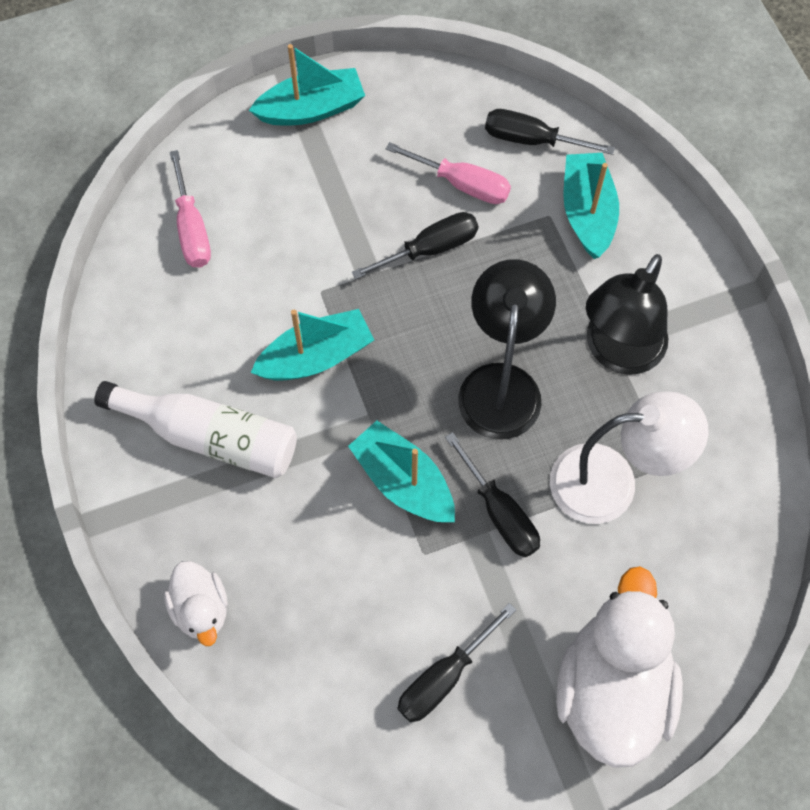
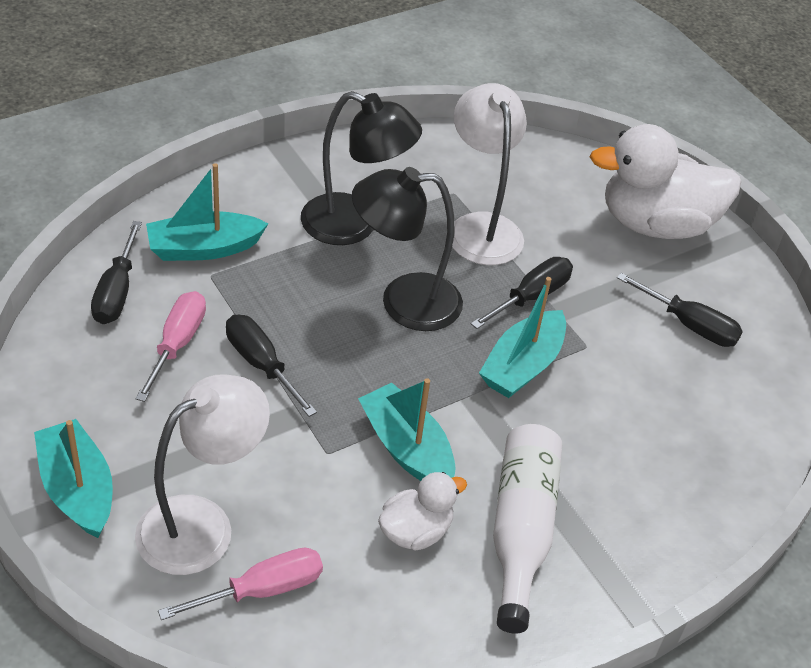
camera: 105 degrees left, 20 degrees down
white duck [164,561,228,646] -> white duck moved to [378,472,467,551]
none -> white lamp [135,374,270,575]

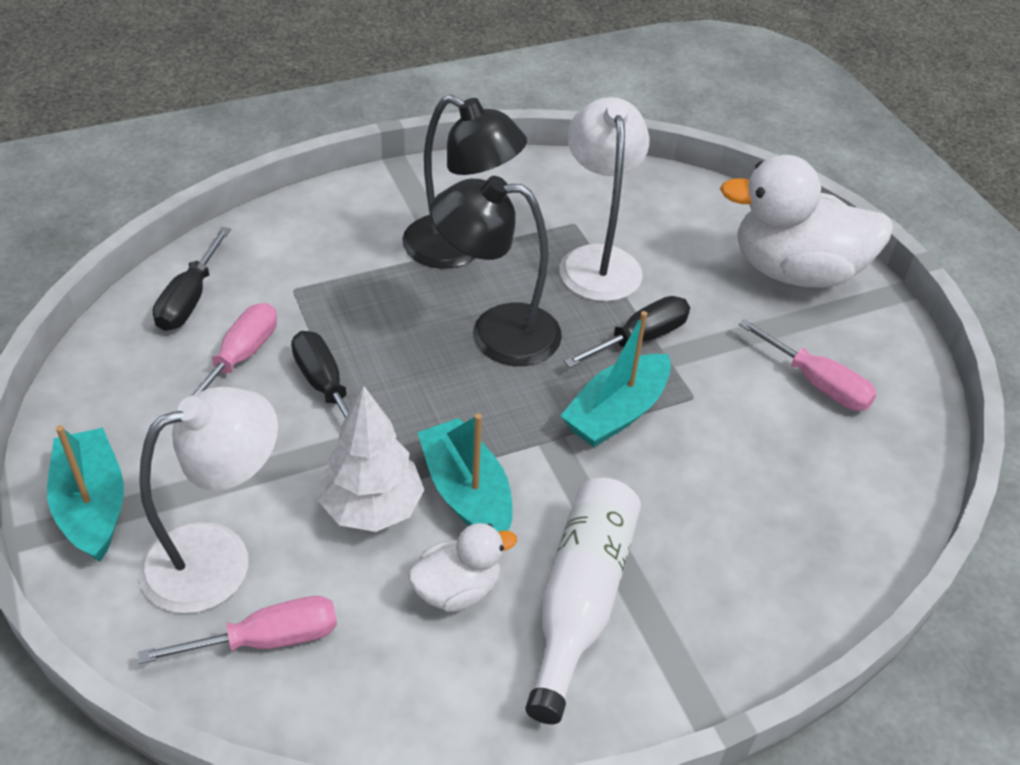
camera: 10 degrees right, 0 degrees up
turquoise boat [146,163,268,261] -> none
black screwdriver [617,273,743,347] -> pink screwdriver [739,319,877,411]
none -> white tree [318,386,424,532]

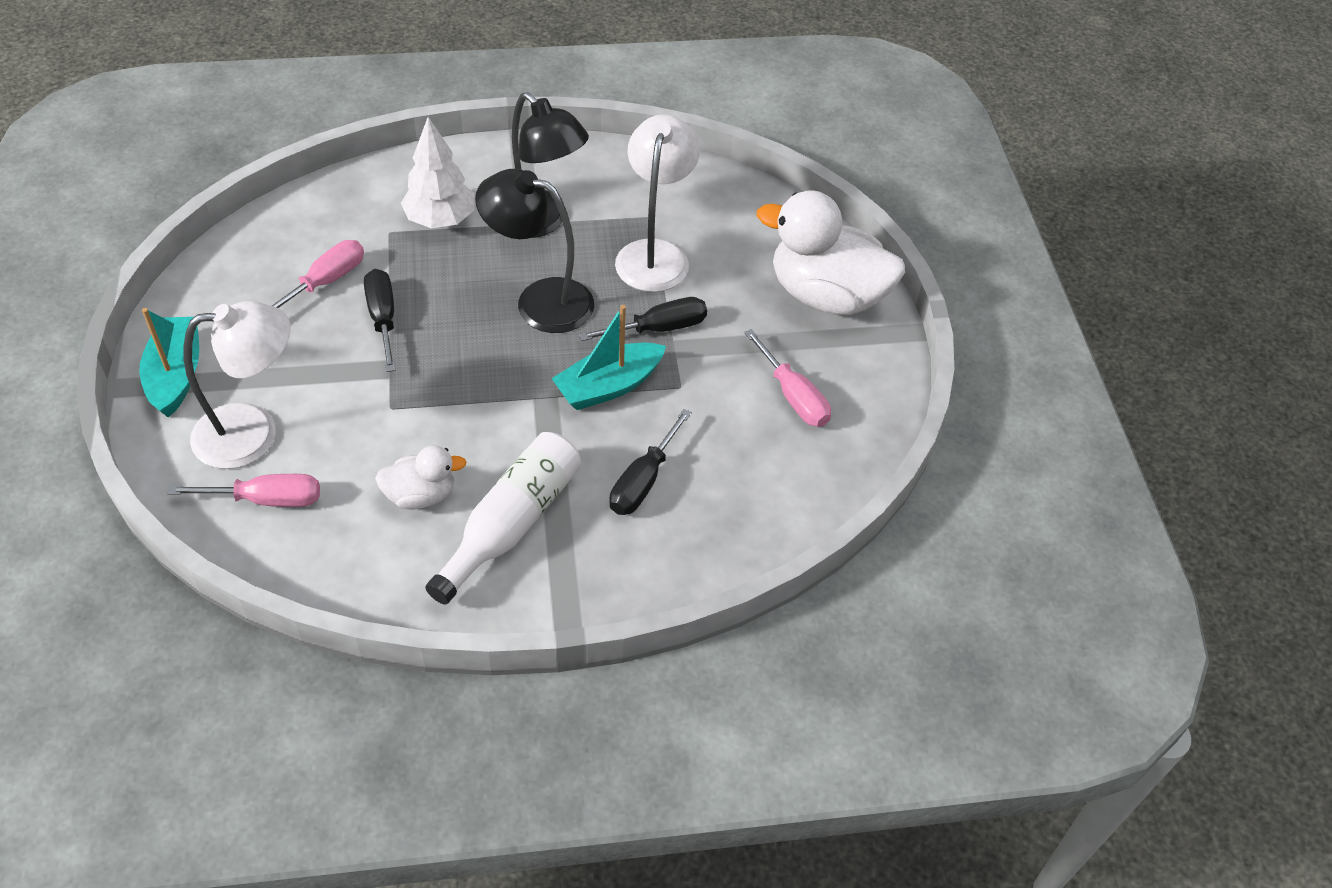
camera: 15 degrees right, 5 degrees up
black screwdriver [153,227,231,331] -> black screwdriver moved to [610,409,692,515]
white tree [318,386,424,532] -> white tree moved to [401,117,474,228]
turquoise boat [417,413,513,532] -> none

